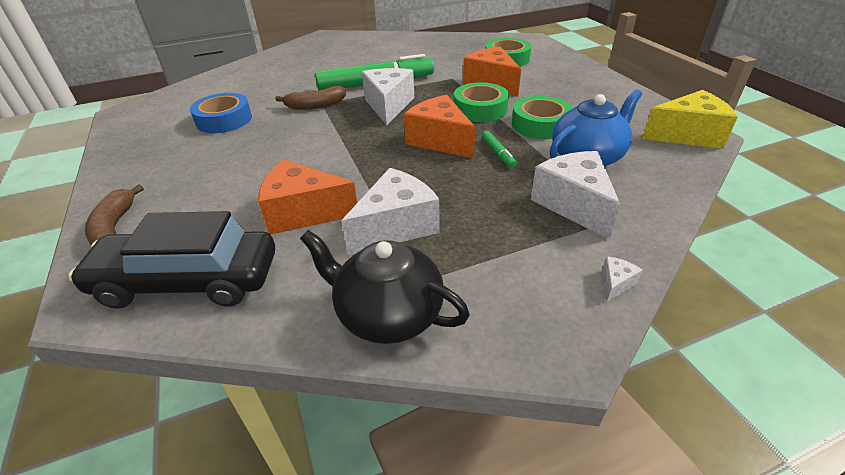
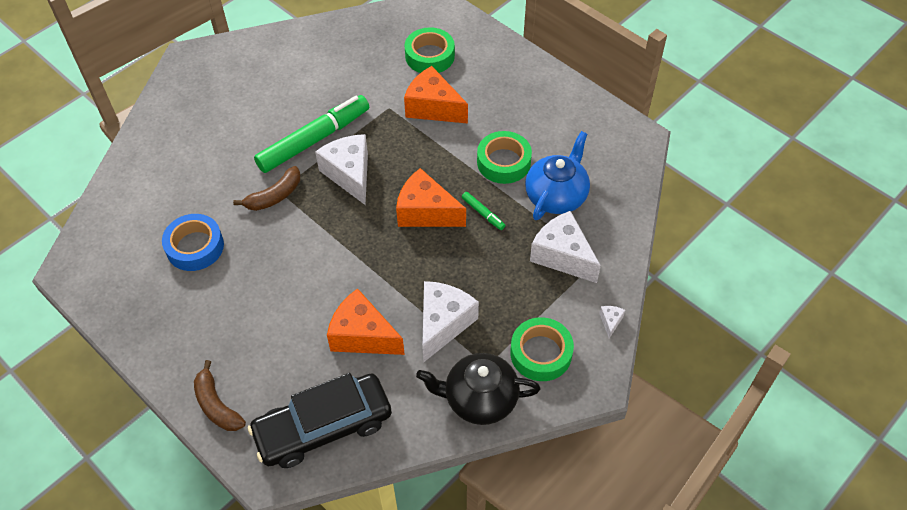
camera: 25 degrees left, 15 degrees up
orange cheese [258,159,357,235] -> orange cheese turned 45 degrees clockwise [327,288,405,355]
green tape [454,82,509,122] -> green tape moved to [510,317,574,381]
yellow cheese [642,90,738,149] -> none

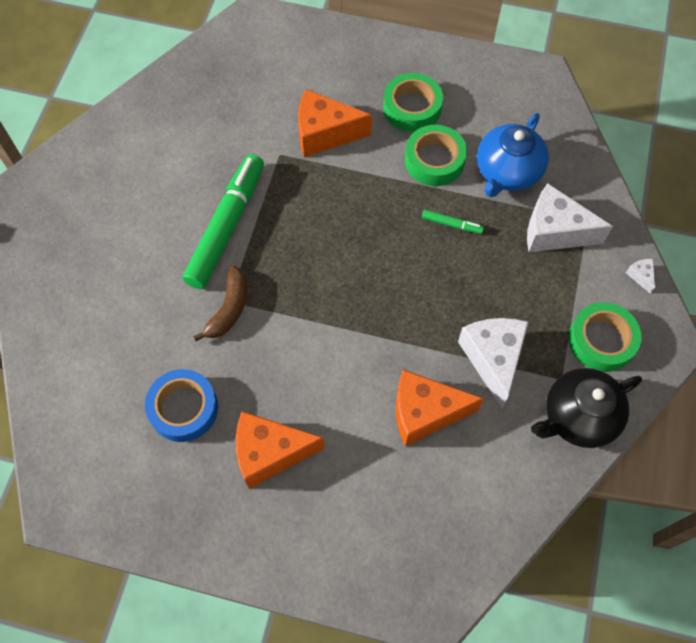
camera: 30 degrees left, 10 degrees up
brown banana [194,360,246,431] -> none
black car [248,373,392,468] -> none
white cheese [315,134,368,205] -> none
orange cheese [396,168,466,227] -> orange cheese moved to [236,411,325,489]
green tape [405,27,455,73] -> green tape moved to [383,73,443,132]
blue teapot [525,131,590,220] -> blue teapot turned 150 degrees counterclockwise [477,113,549,197]

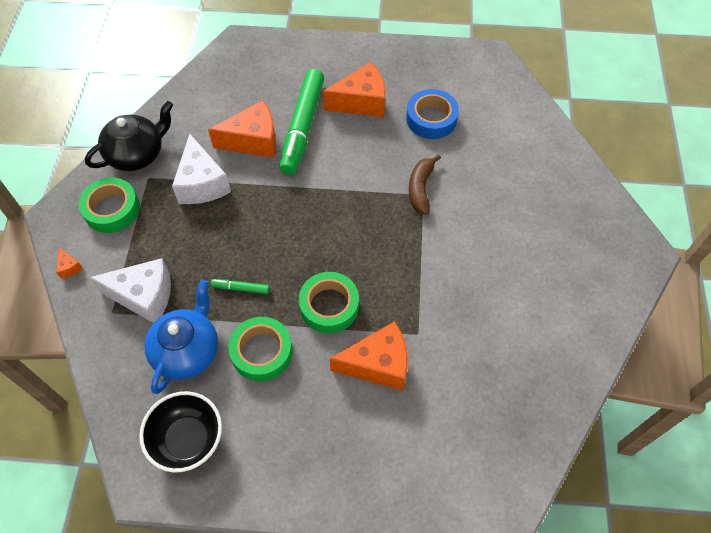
camera: 170 degrees right, 5 degrees down
green marker [183,154,264,289] -> green marker moved to [279,69,324,175]
green tape [383,73,443,132] -> green tape moved to [299,272,359,333]
white cheese [626,259,655,294] -> orange cheese [56,247,83,278]
none -> black bowl [139,391,222,473]

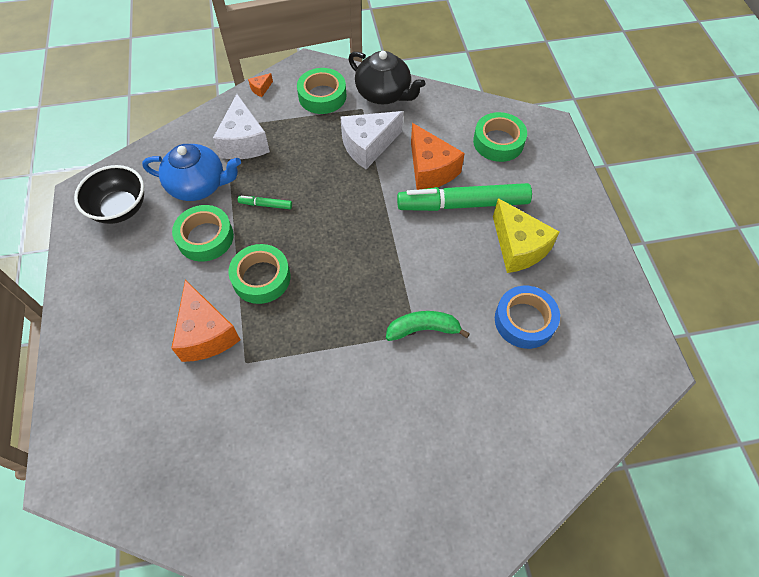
camera: 75 degrees right, 0 degrees up
green marker [211,279,270,294] -> green marker turned 75 degrees counterclockwise [238,196,292,209]
orange cheese [323,62,385,117] -> yellow cheese [493,198,560,273]
brown banana [409,154,441,215] -> green banana [386,311,470,341]
none -> green tape [473,112,527,162]

